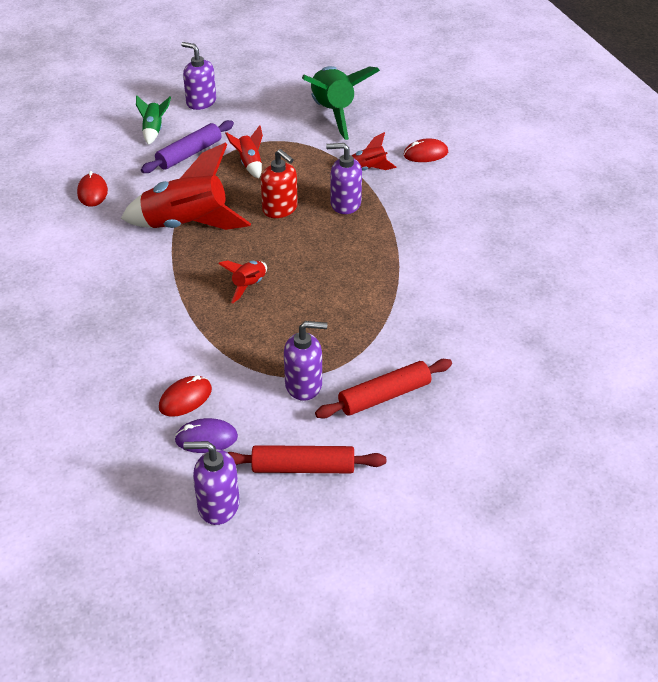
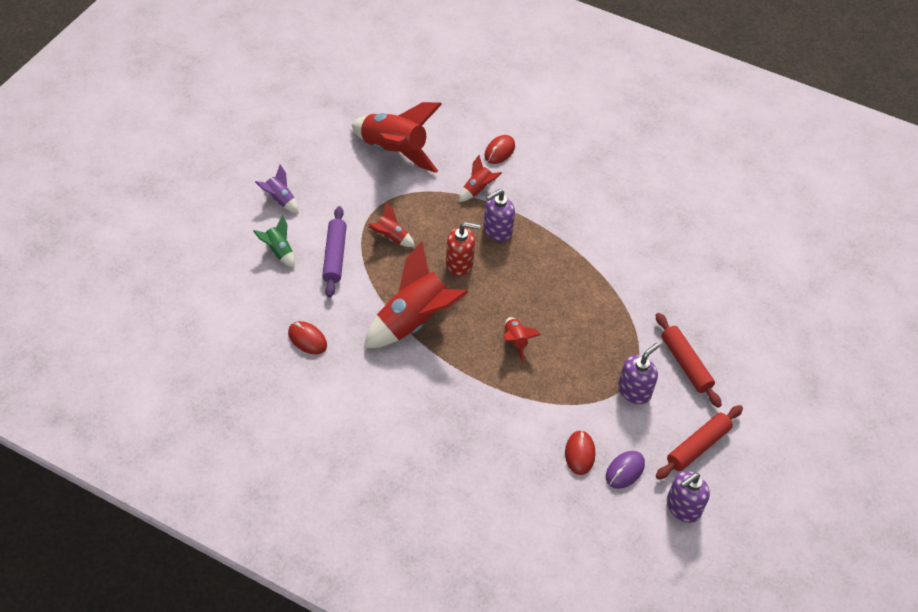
camera: 45 degrees left, 10 degrees up
purple soap dispenser [181,42,216,110] -> purple rocket [255,164,298,213]
green rocket [302,66,380,140] -> red rocket [352,102,442,173]
red rolling pin [315,359,452,419] -> red rolling pin turned 45 degrees counterclockwise [656,313,722,408]

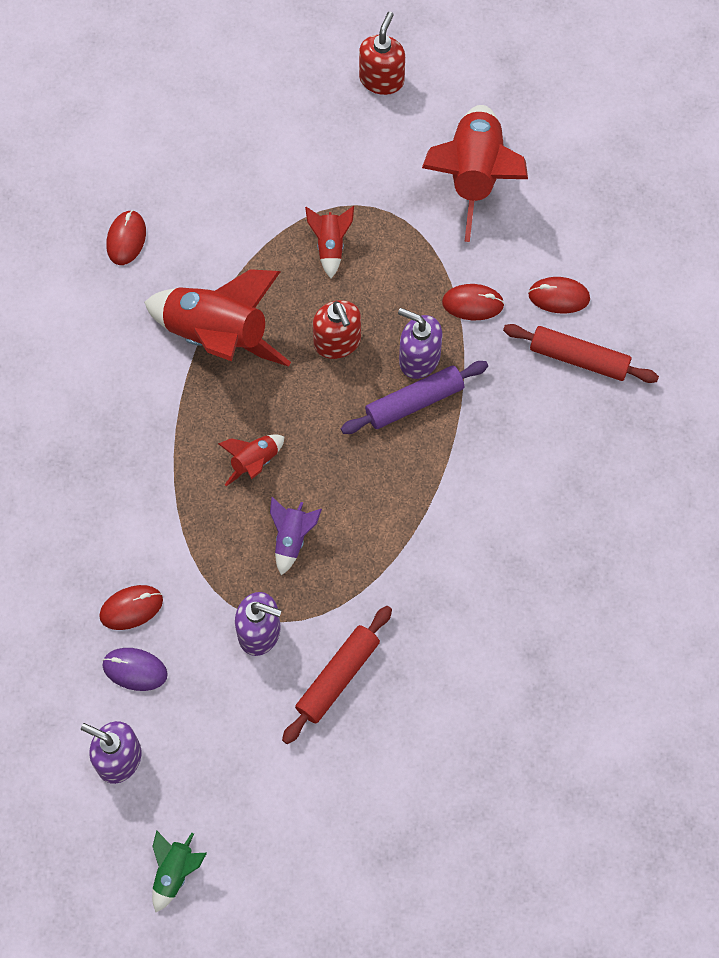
camera: 65 degrees right, 15 degrees up
green rocket [253,215,295,268] -> green rocket moved to [152,831,207,912]
purple rocket [255,164,298,213] -> purple rocket moved to [270,497,322,575]
purple rolling pin [322,206,347,298] -> purple rolling pin moved to [341,361,488,434]
red rocket [459,155,502,202] -> red mouse [442,284,505,320]
red rolling pin [656,405,743,480] -> red rolling pin moved to [503,324,659,383]
none -> red soap dispenser [359,12,405,95]

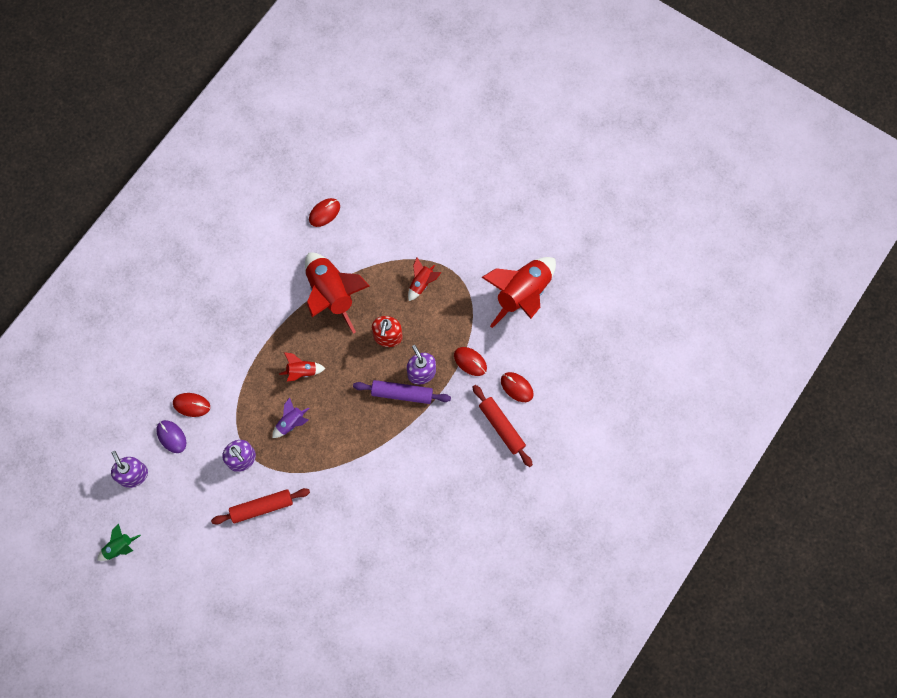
camera: 35 degrees right, 5 degrees up
red soap dispenser [359,12,405,95] -> none

